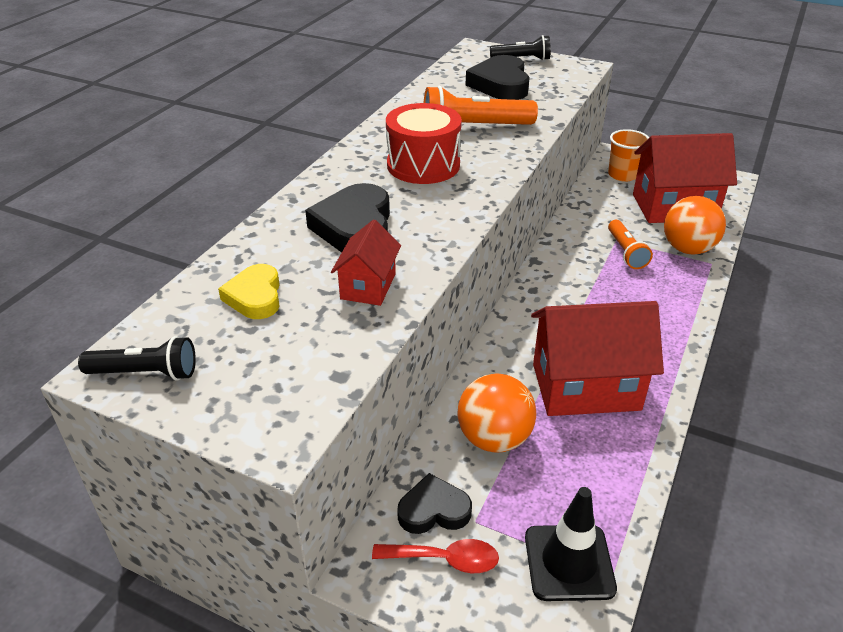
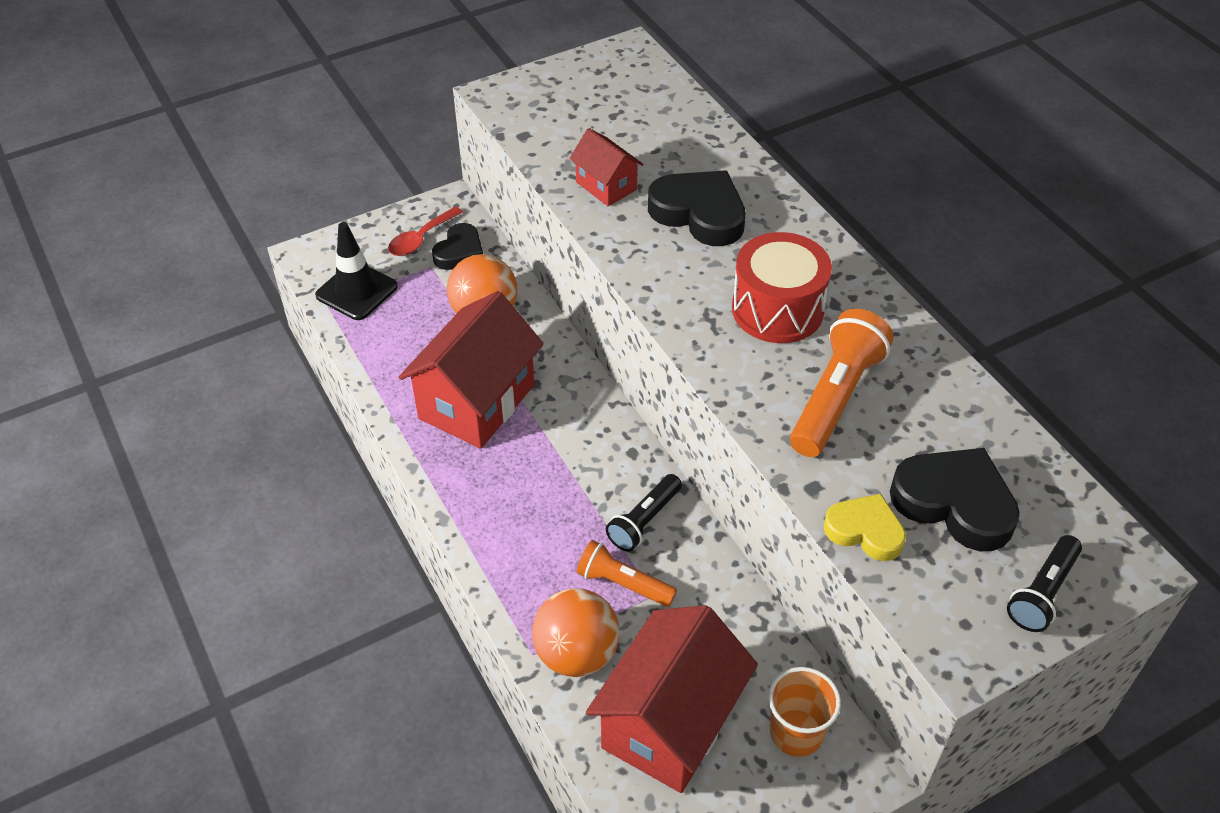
camera: 125 degrees right, 10 degrees up
black flashlight [78,336,196,380] -> black flashlight moved to [606,474,682,552]
yellow heart [218,264,280,319] -> yellow heart moved to [824,494,906,561]

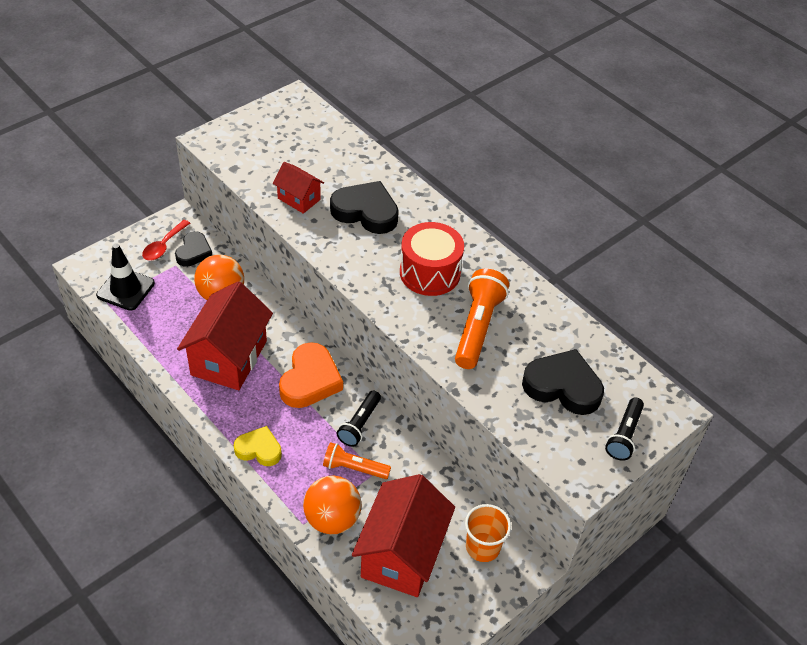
camera: 15 degrees left, 0 degrees up
yellow heart [824,494,906,561] -> yellow heart moved to [234,426,282,466]
none -> orange heart [279,342,343,408]

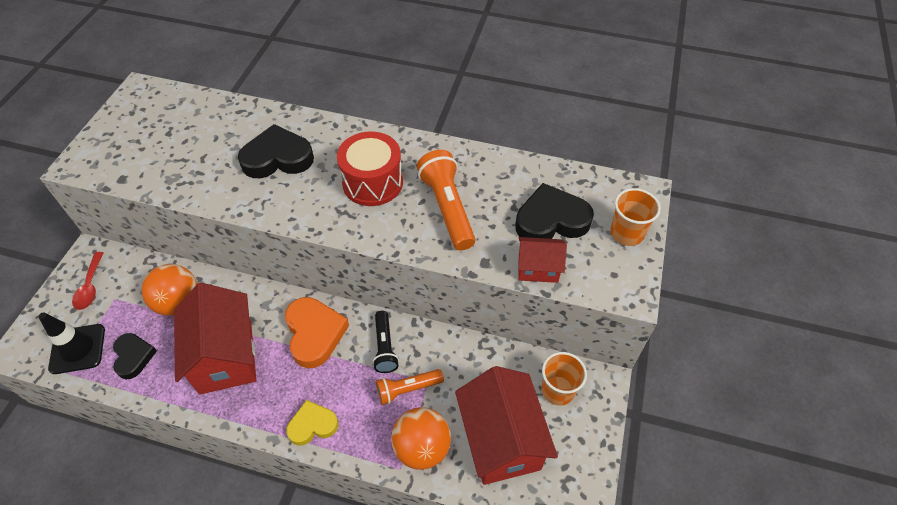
camera: 30 degrees left, 5 degrees up
black heart [175,231,212,267] -> black heart moved to [113,333,157,379]
red house [273,162,324,214] -> red house moved to [518,237,567,283]
black flashlight [605,398,644,461] -> orange cup [610,188,661,246]

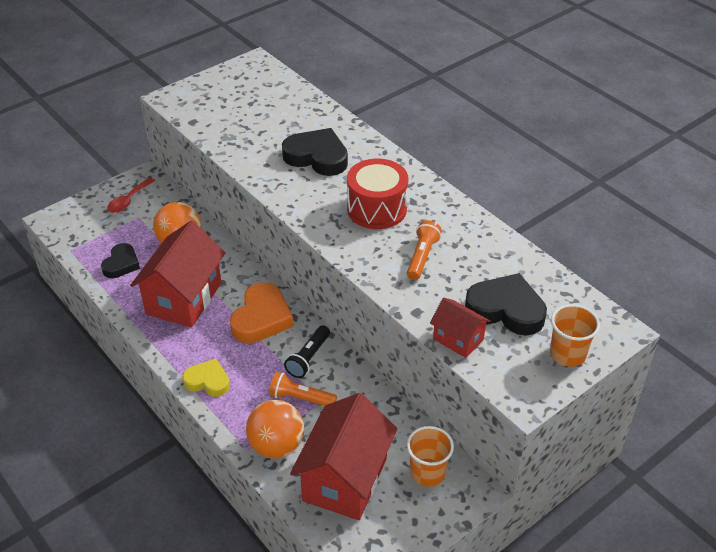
camera: 35 degrees right, 10 degrees down
black traffic cone [38,312,105,374] -> none
orange flashlight [417,150,475,250] -> orange flashlight [407,220,442,280], size x0.63

